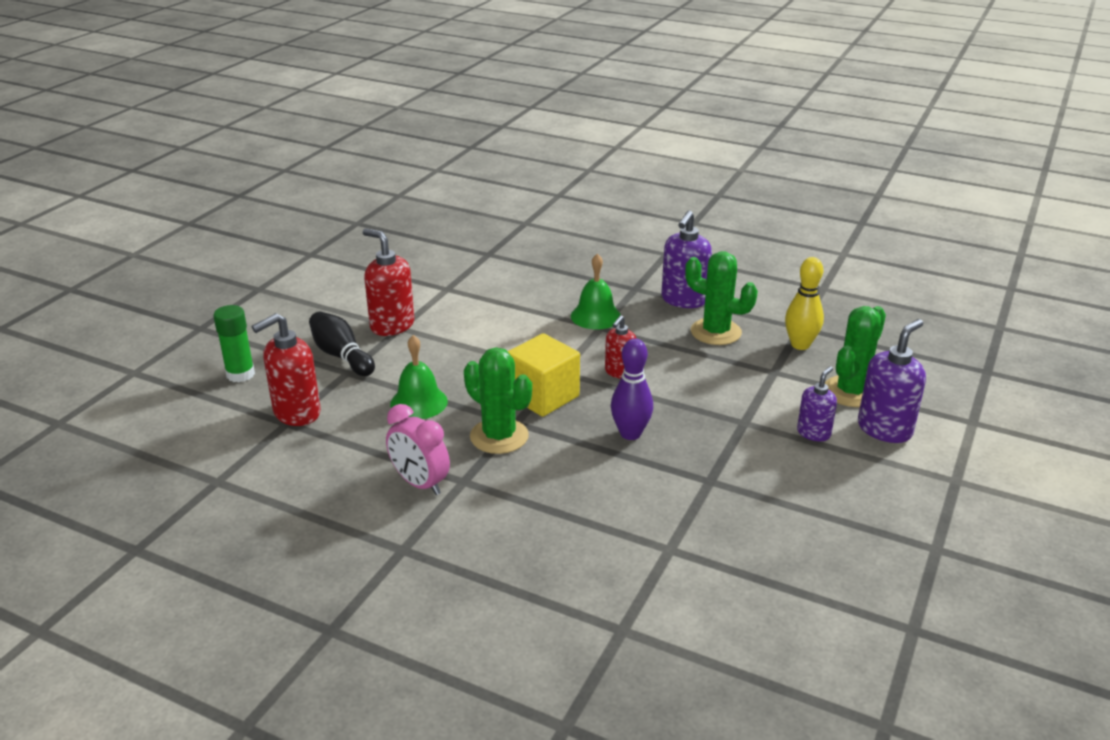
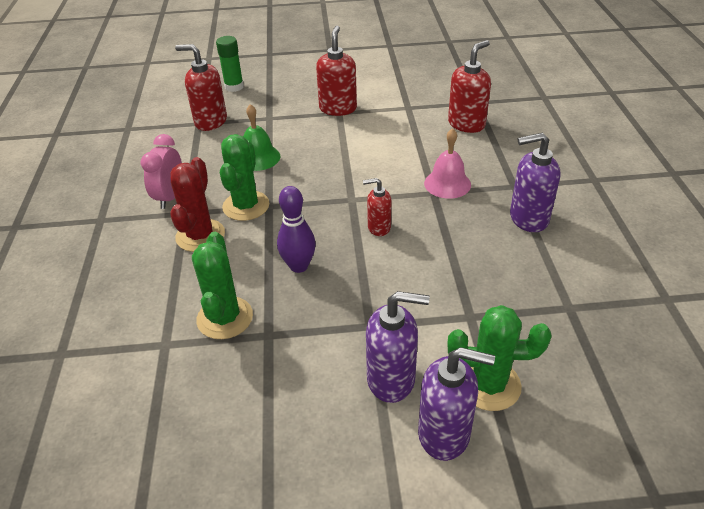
camera: 60 degrees right, 10 degrees up
black bowling pin [309,312,375,376] -> none
yellow cube [508,333,580,417] -> none
green bell [571,253,621,329] -> pink bell [424,128,471,199]
green cactus [685,251,758,345] -> green cactus moved to [192,232,253,339]
yellow bowling pin [785,257,824,350] -> none
purple soap dispenser [797,366,837,441] -> purple soap dispenser [366,291,430,403], size x1.64
none -> red cactus [170,157,225,252]
none -> red soap dispenser [448,40,491,133]

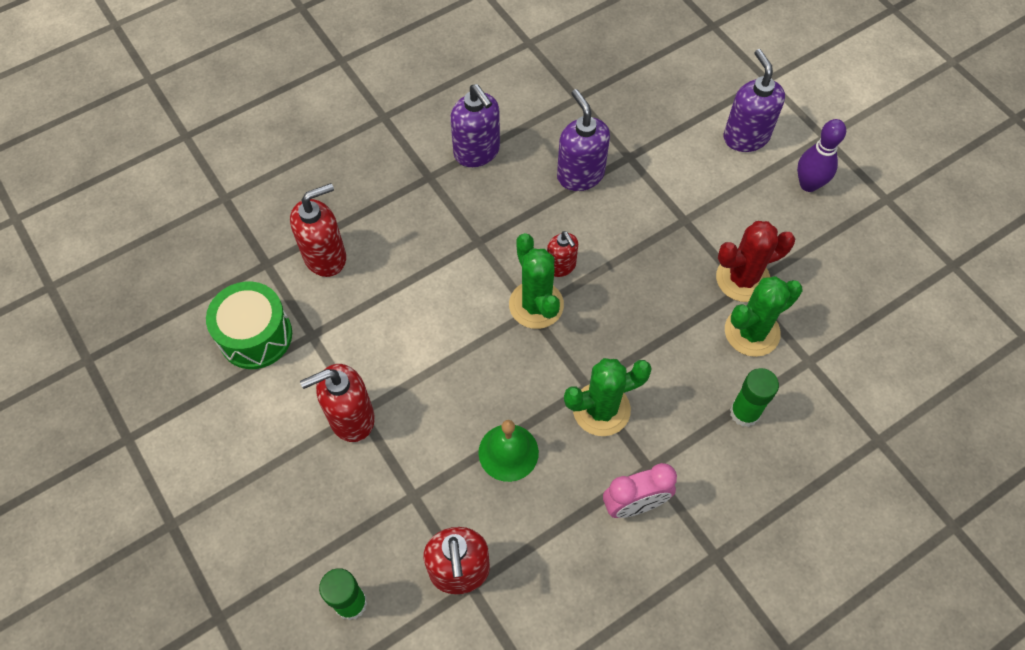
camera: 120 degrees left, 20 degrees up
red cactus [170,157,225,252] -> red cactus moved to [716,221,795,302]
purple bowling pin [277,186,316,273] -> purple bowling pin moved to [797,119,846,192]
purple soap dispenser [366,291,430,403] -> purple soap dispenser moved to [557,89,610,191]
pink bell [424,128,471,199] -> none
red soap dispenser [448,40,491,133] -> red soap dispenser turned 135 degrees clockwise [290,183,346,277]
green cactus [448,305,551,411] -> green cactus moved to [509,233,564,329]
none -> green drum [206,282,292,369]
none -> green glue stick [730,368,779,427]

